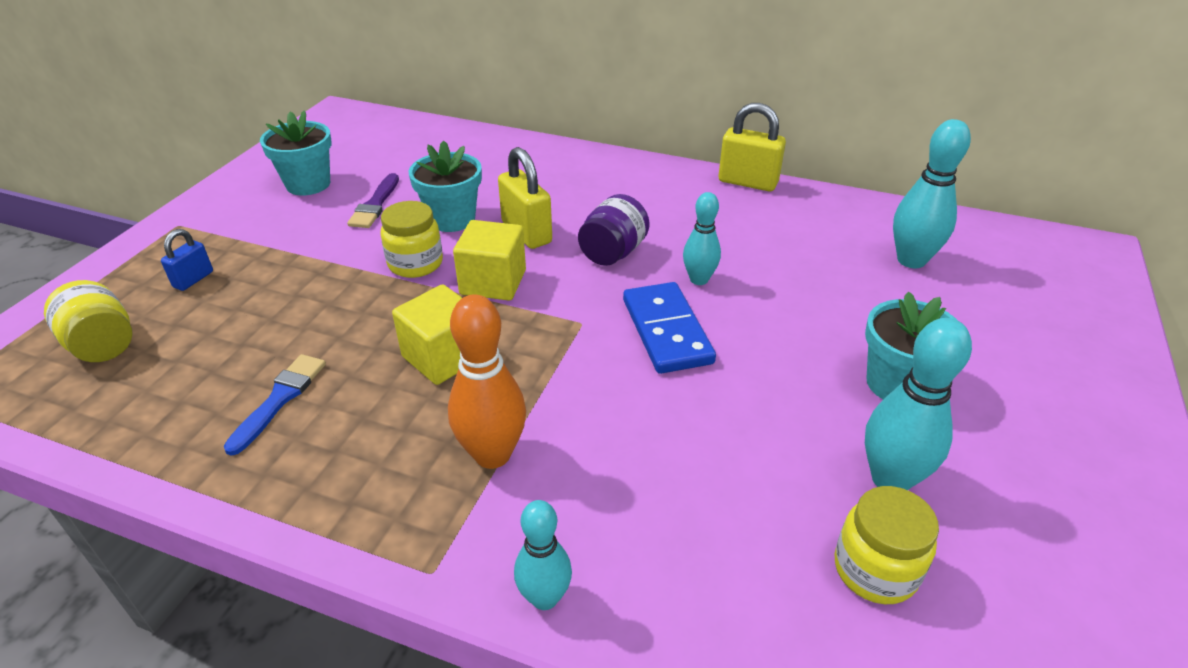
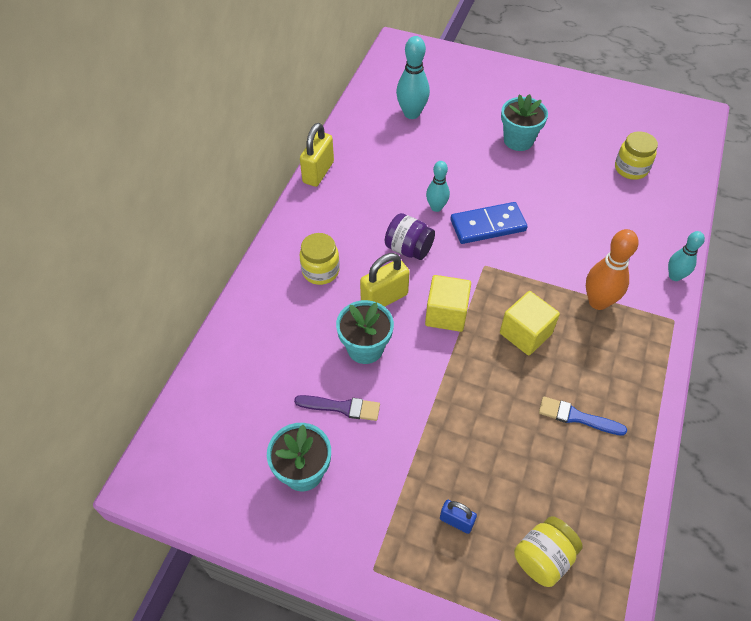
camera: 90 degrees left, 15 degrees up
yellow jar [381,201,443,278] -> yellow jar moved to [300,233,340,285]
turquoise bowling pin [865,318,972,490] -> none

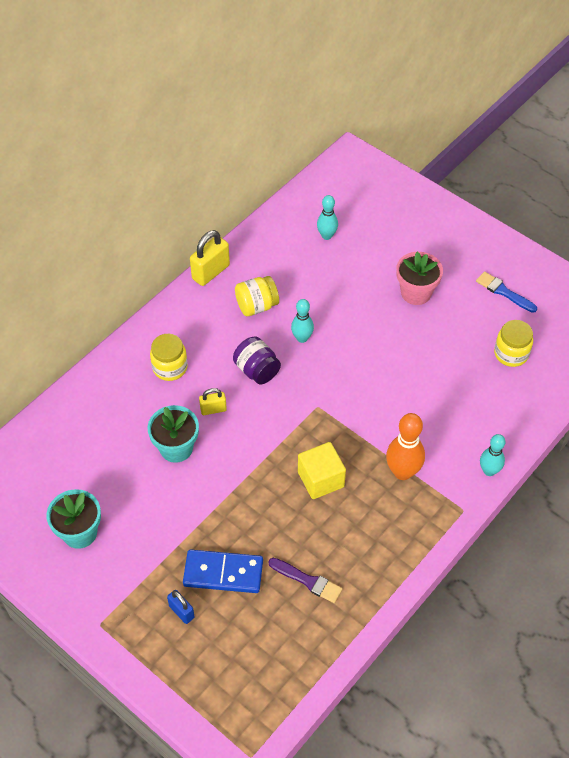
camera: 20 degrees right, 0 degrees up
purple brush [294,395,380,421] -> purple brush moved to [268,558,343,603]
yellow padlock [360,253,410,307] -> yellow padlock [199,388,227,415], size x0.58
turquoise bowling pin [396,36,430,119] -> turquoise bowling pin [317,195,338,240], size x0.64
yellow cube [425,275,471,332] -> none
blue domino [451,202,528,244] -> blue domino moved to [183,549,263,593]
turquoise flower pot [501,94,548,151] -> pink flower pot [396,252,443,305]
yellow jar [514,516,583,587] -> yellow jar moved to [235,276,279,316]
blue brush [539,396,627,436] -> blue brush moved to [476,271,537,313]

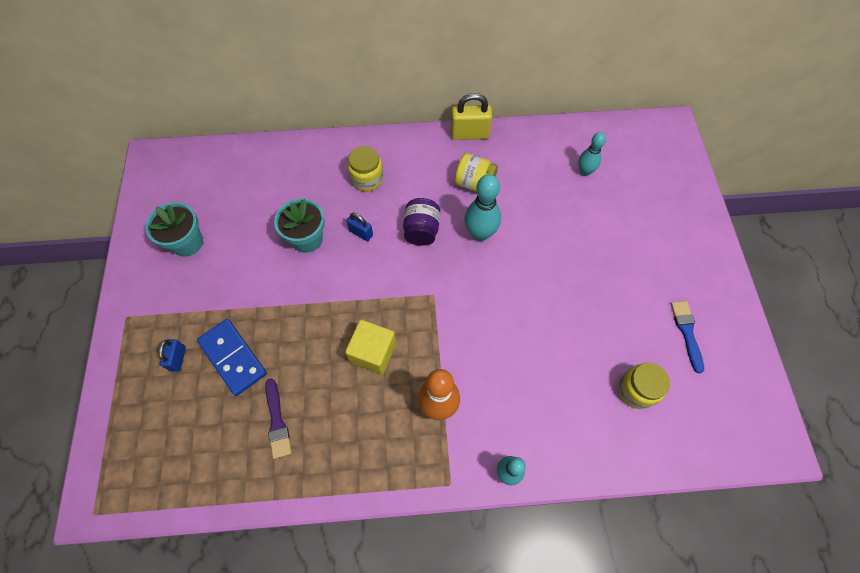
camera: 45 degrees right, 10 degrees up
yellow padlock [199,388,227,415] -> blue padlock [347,213,373,241]
turquoise bowling pin [291,299,314,343] -> turquoise bowling pin [465,174,501,241], size x1.56
pink flower pot [396,252,443,305] -> none

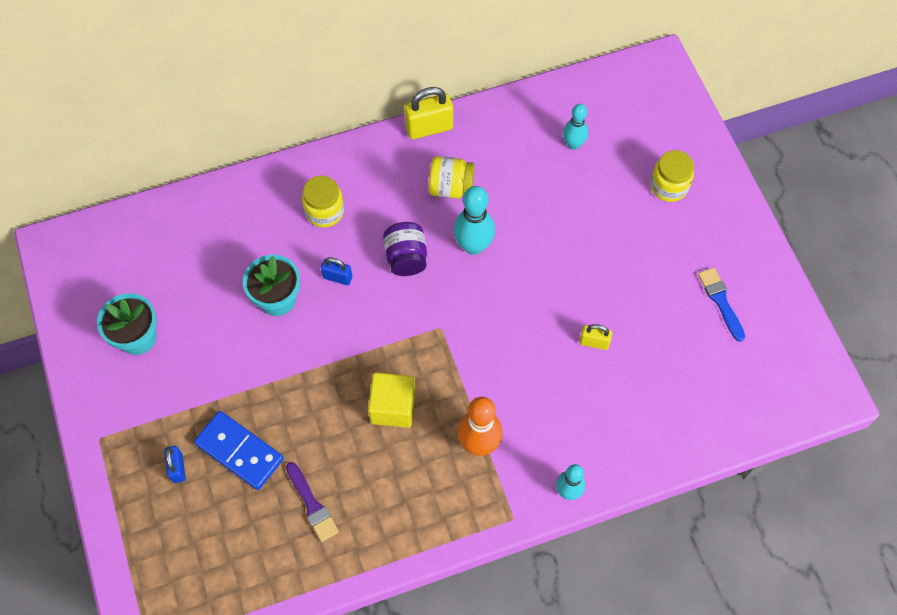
camera: 15 degrees left, 0 degrees up
yellow jar [618,363,670,409] -> yellow jar moved to [650,150,694,202]
none -> yellow padlock [579,324,612,350]

